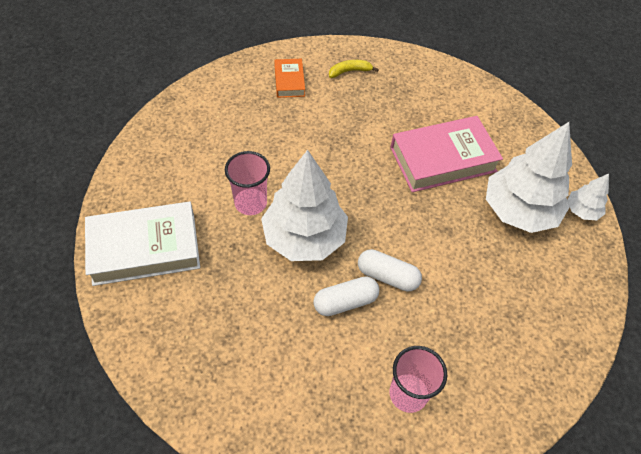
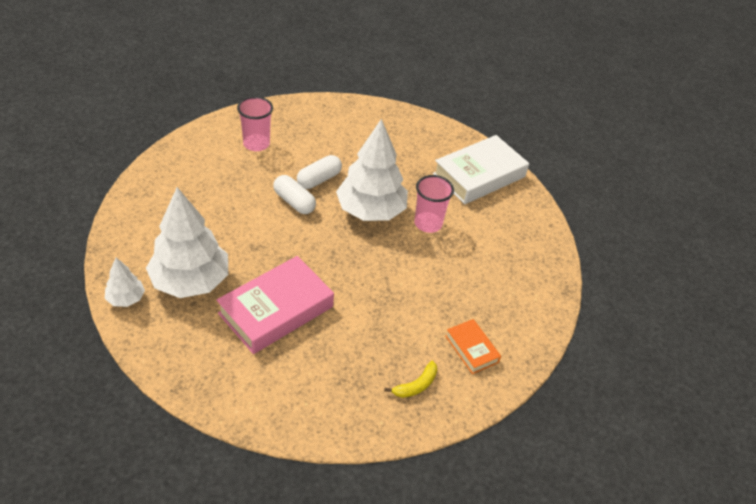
camera: 155 degrees right, 10 degrees down
white capsule [358,249,422,291] -> white capsule turned 45 degrees clockwise [273,175,316,214]

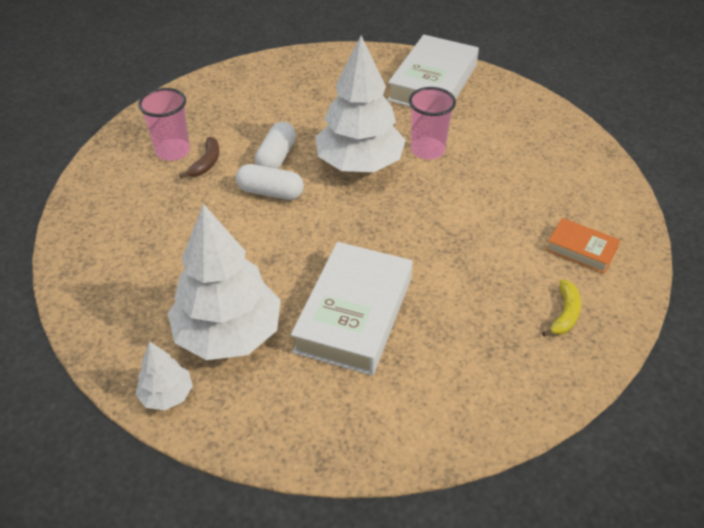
camera: 25 degrees left, 0 degrees up
pink book [217,256,334,354] -> white book [291,242,413,376]
none -> brown banana [179,137,219,178]

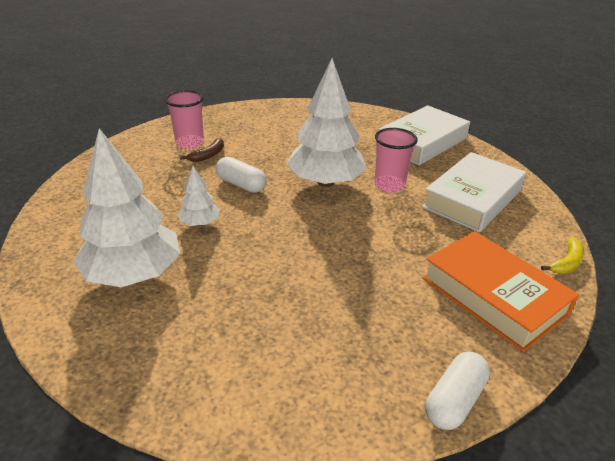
camera: 20 degrees right, 10 degrees down
white tree [135,341,193,411] -> white tree moved to [178,166,220,226]
white capsule [255,122,296,169] -> white capsule moved to [425,352,490,430]
white book [291,242,413,376] -> white book moved to [422,152,526,232]
yellow banana [542,279,581,337] -> yellow banana moved to [541,238,584,274]
orange book [546,218,620,274] -> orange book [422,231,579,352], size x1.96

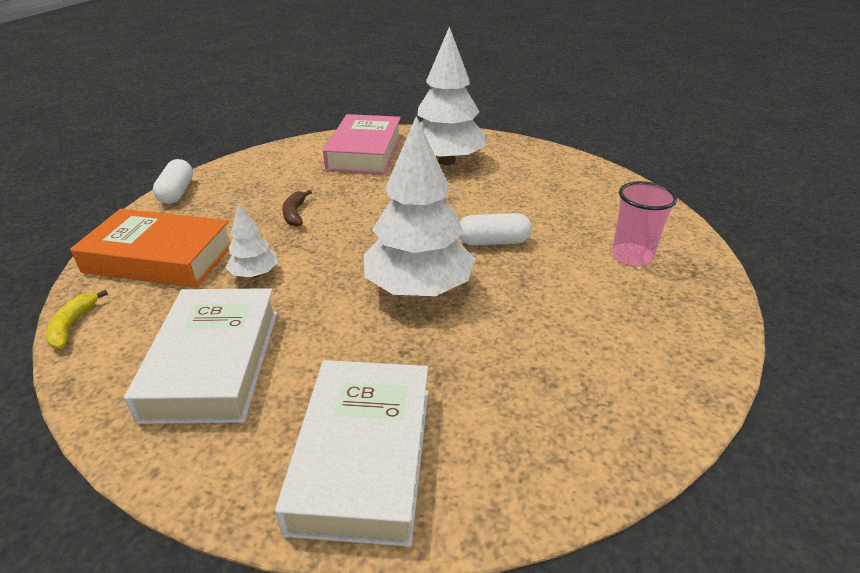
camera: 140 degrees right, 0 degrees up
white tree [178,166,220,226] -> white tree moved to [225,203,278,278]
brown banana [180,138,224,162] -> brown banana moved to [282,190,312,227]
pink cup [374,128,418,193] -> none
none -> pink book [323,114,401,174]

